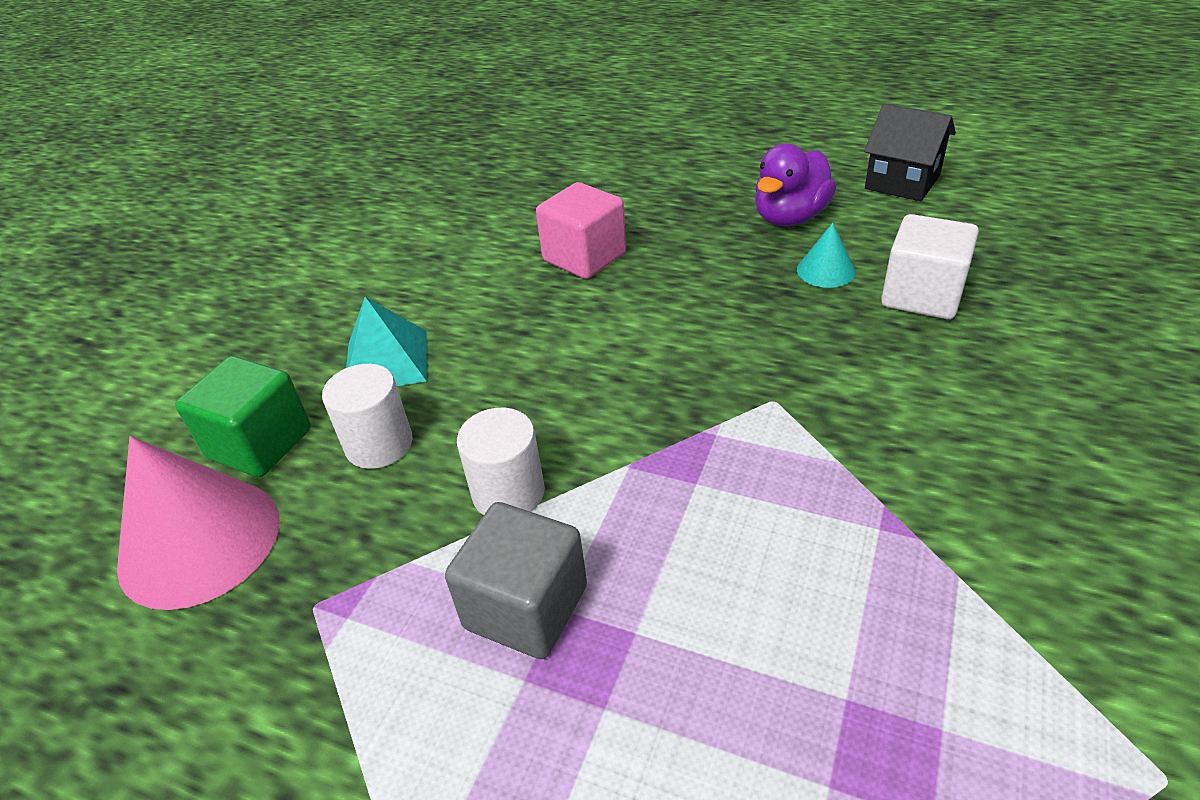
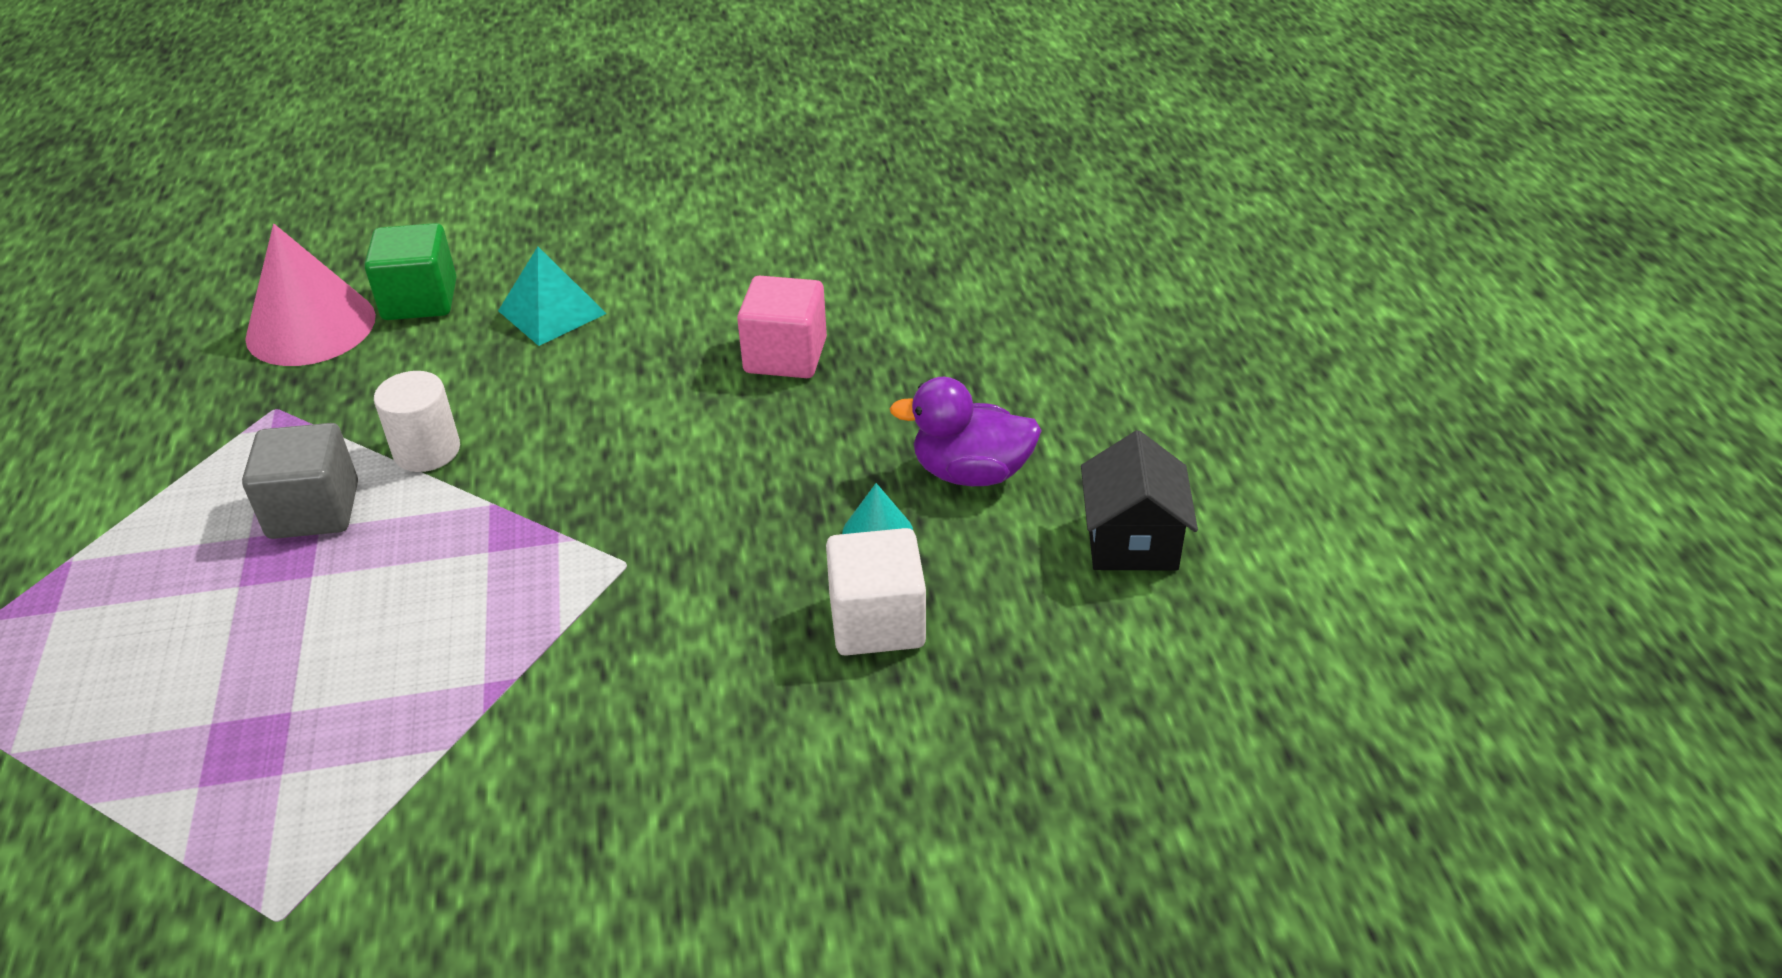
camera: 55 degrees right, 0 degrees up
white cylinder [322,364,413,469] -> none

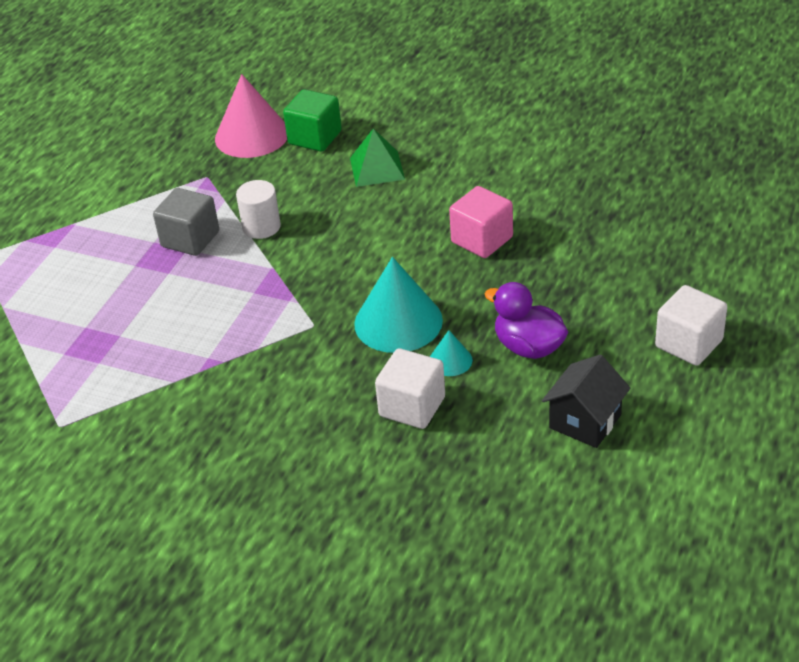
camera: 35 degrees right, 0 degrees up
turquoise pyramid [498,247,607,346] -> green pyramid [350,128,405,187]
none -> turquoise cone [354,257,443,353]
none -> white cube [655,285,727,366]

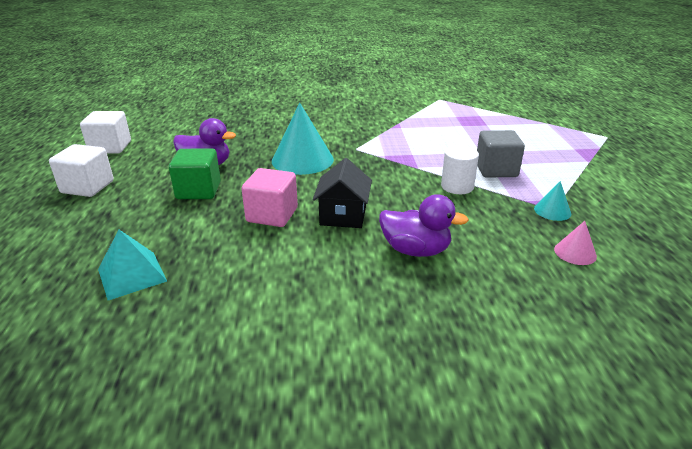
camera: 150 degrees right, 10 degrees down
pink cone [215,74,287,158] -> pink cone [554,221,597,265], size x0.48
green cube [283,89,342,152] -> green cube moved to [169,149,221,199]
green pyramid [350,128,405,187] -> purple duck [379,194,469,257]
white cube [375,348,445,429] -> white cube moved to [80,111,131,154]
turquoise cone [430,330,473,376] -> turquoise cone moved to [534,181,571,221]
black house [542,354,630,448] -> black house moved to [313,158,372,228]
none -> turquoise pyramid [98,229,167,300]

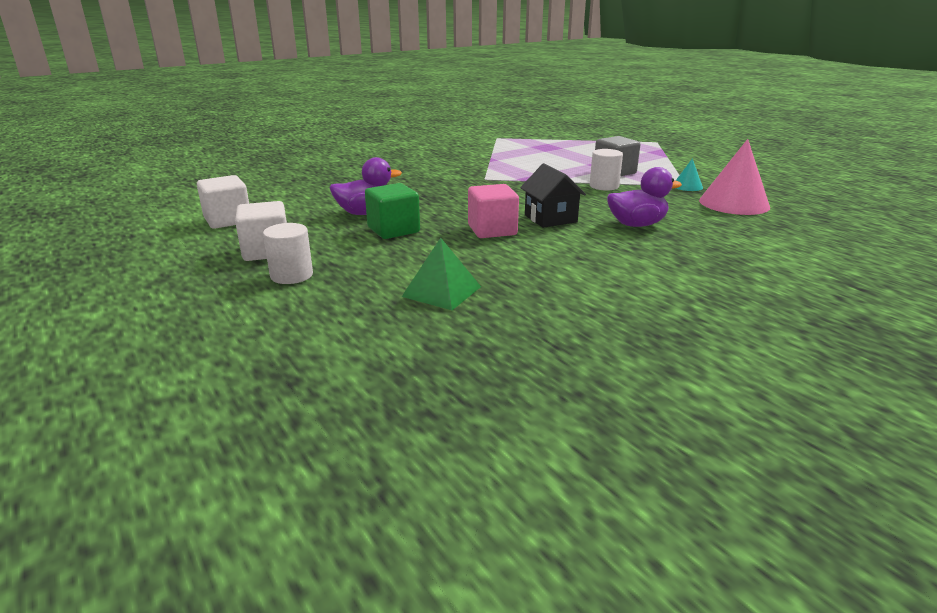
camera: 30 degrees left, 5 degrees down
turquoise pyramid [98,229,167,300] -> green pyramid [402,238,481,310]
turquoise cone [272,103,334,175] -> none
pink cone [554,221,597,265] -> pink cone [699,139,770,215], size x2.09
none -> white cylinder [263,223,313,284]

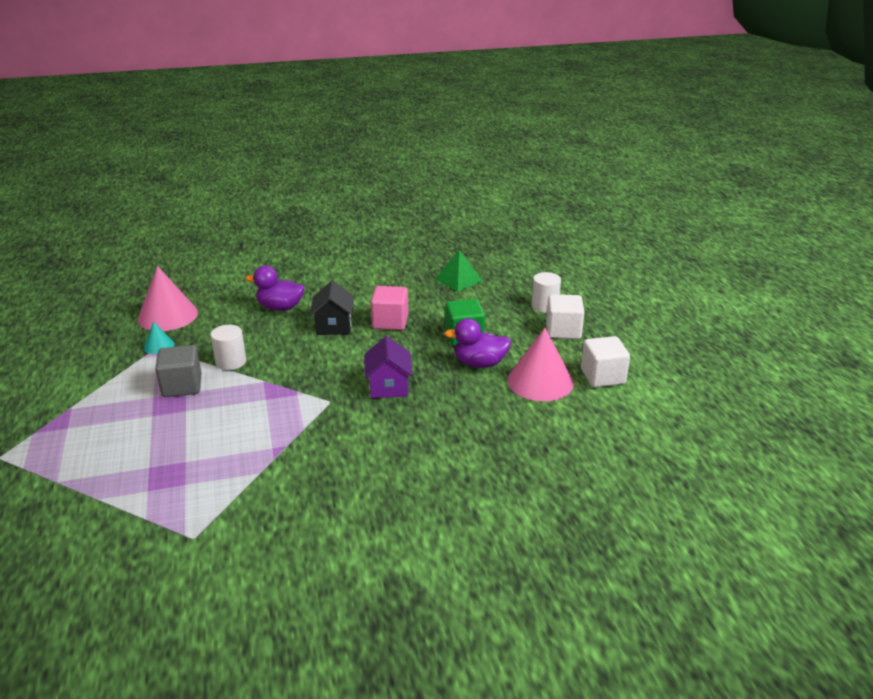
camera: 160 degrees left, 5 degrees up
none -> purple house [364,336,413,398]
none -> pink cone [507,328,574,401]

